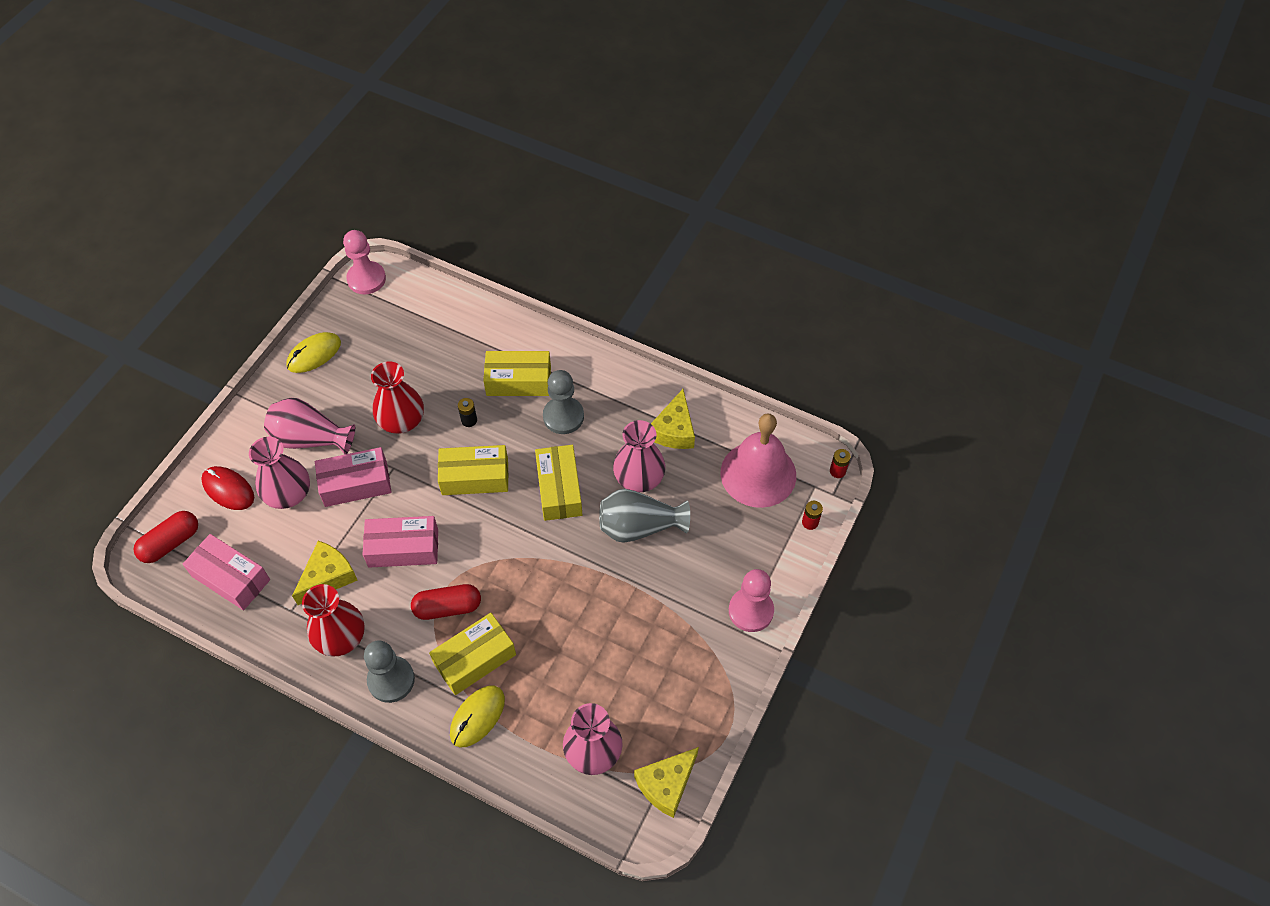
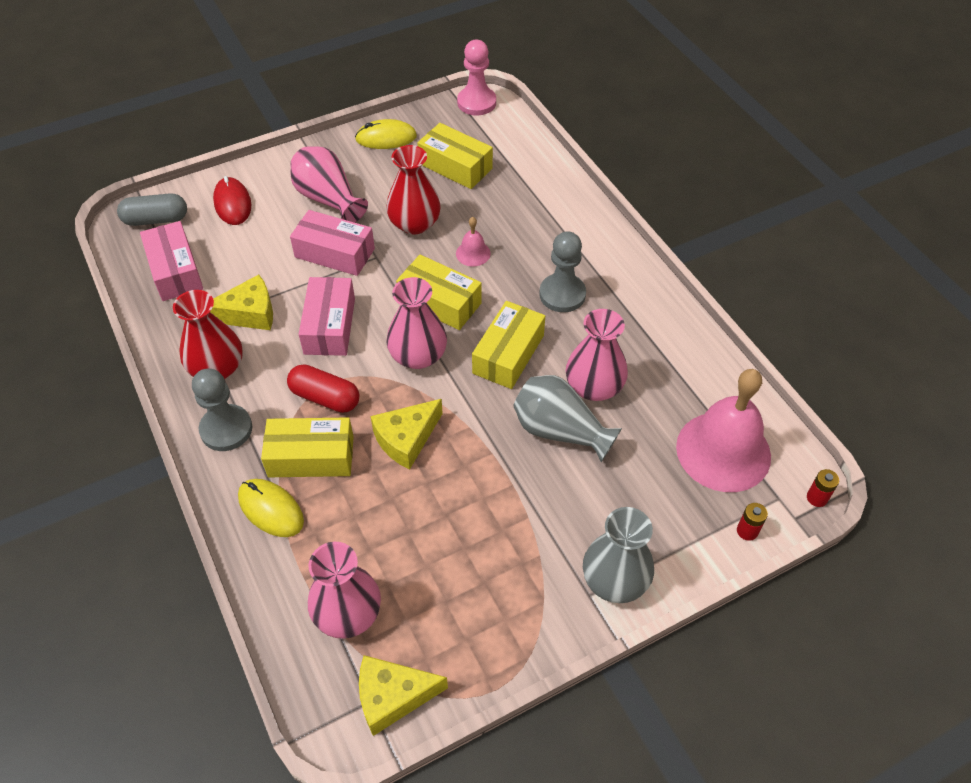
camera: 35 degrees right, 5 degrees down
red capsule [133,511,198,563] -> grey capsule [117,193,187,226]
pink vase [249,437,310,509] -> pink vase moved to [386,277,447,369]
pink box [362,516,438,568] -> pink box turned 60 degrees clockwise [299,277,355,356]
yellow mouse [450,686,505,747] -> yellow mouse turned 60 degrees clockwise [238,479,304,537]
black battery [458,398,477,427] -> pink bell [456,217,491,266]
yellow box [483,351,551,396] -> yellow box moved to [417,123,493,189]
yellow cheese [651,389,695,449] -> yellow cheese moved to [371,399,443,469]
pink pawn [729,569,774,632] -> grey vase [583,507,654,603]

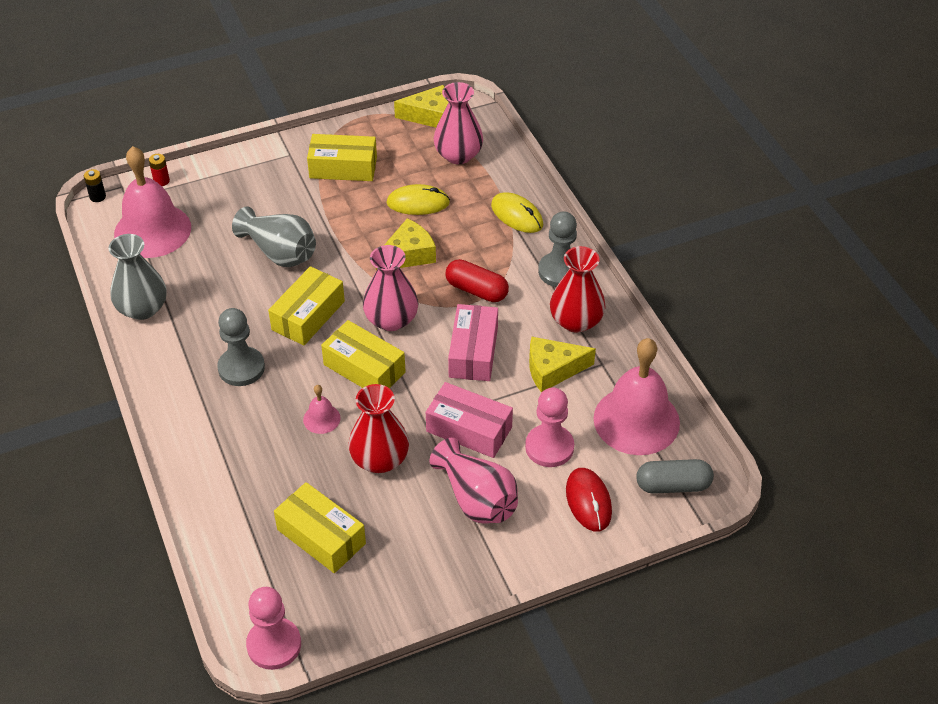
camera: 175 degrees left, 5 degrees down
pink box [140,221,203,301] -> pink bell [593,338,680,455]
yellow box [261,417,354,477] -> yellow box moved to [307,134,377,181]
yellow mouse [355,119,417,149] -> yellow mouse moved to [386,184,450,215]
pink vase [566,309,628,401] -> none
grey vase [583,507,654,603] -> grey vase moved to [108,234,167,320]
red battery [807,469,839,507] -> black battery [84,169,106,202]
none -> pink pawn [525,388,574,467]

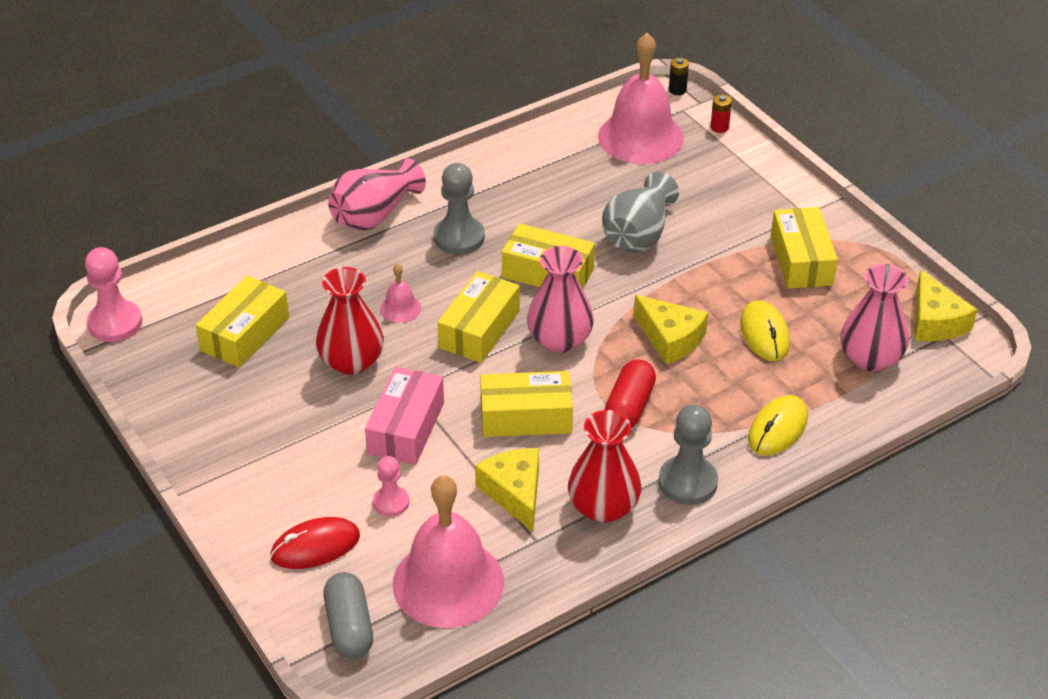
camera: 80 degrees right, 5 degrees down
grey vase [108,234,167,320] -> none
pink vase [430,438,518,524] -> pink vase moved to [328,158,426,231]
pink box [448,304,498,381] -> yellow box [480,371,573,437]
pink pawn [525,388,574,467] -> pink pawn [373,456,409,516], size x0.61

